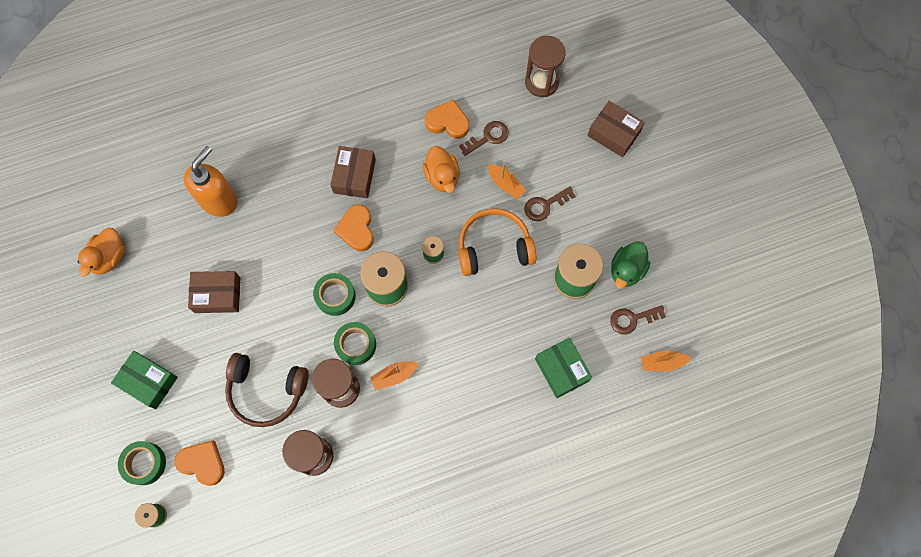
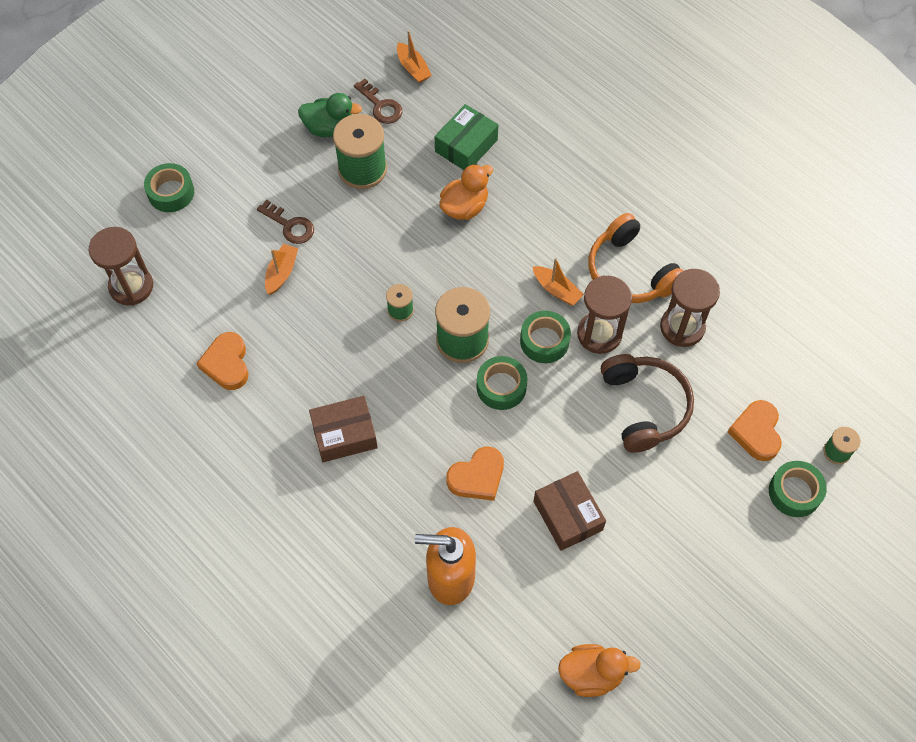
camera: 115 degrees left, 10 degrees down
green box [111,351,178,409] -> none
orange heart [333,204,374,252] -> orange heart moved to [446,447,504,501]
orange duck [423,146,460,193] -> orange duck moved to [439,164,493,220]
brown key [459,121,509,156] -> none
orange headphones [459,208,536,276] -> orange headphones moved to [588,213,683,303]
brown box [587,101,645,158] -> green tape [144,163,194,212]

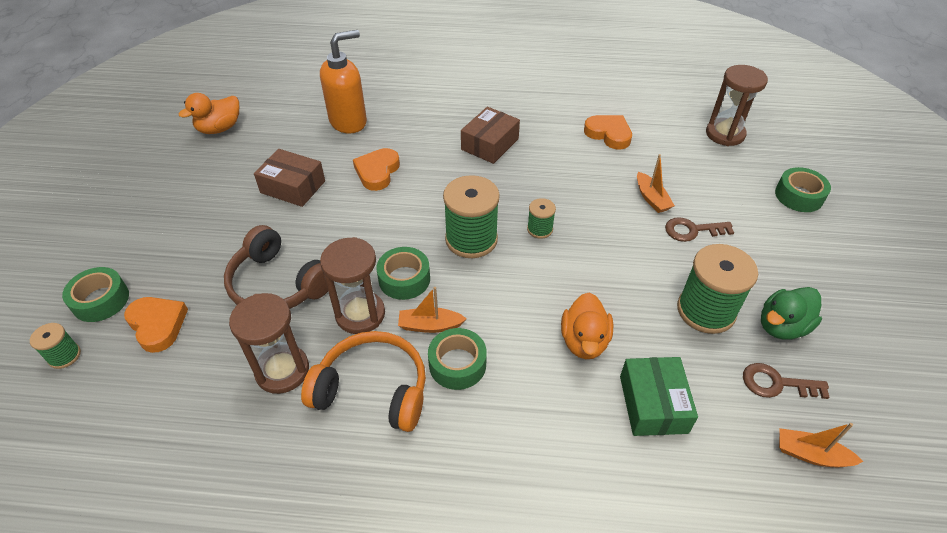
camera: 140 degrees right, 15 degrees down
green tape [477,356,528,410] -> green tape moved to [428,328,487,390]

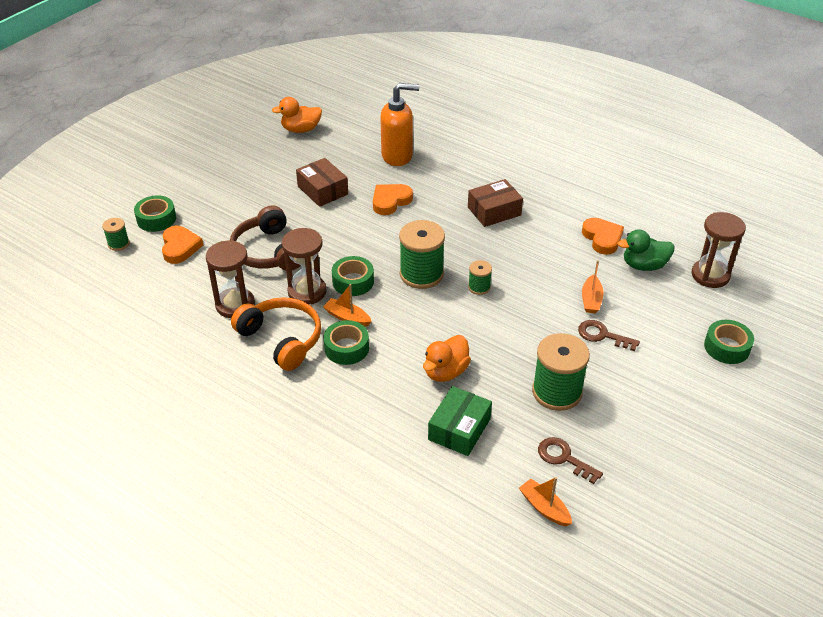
camera: 30 degrees right, 5 degrees down
green duck [761,287,822,340] -> green duck moved to [618,229,674,271]

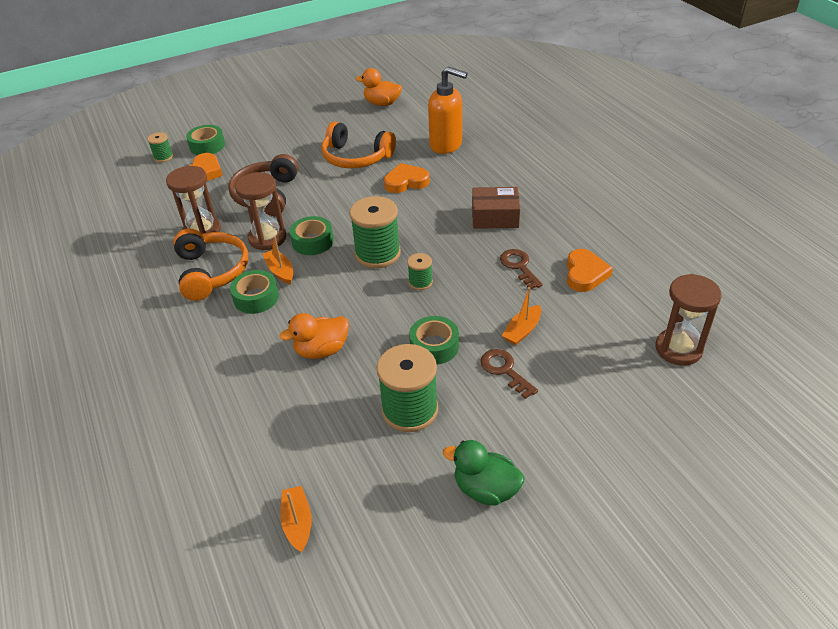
camera: 30 degrees right, 0 degrees up
brown box [296,158,348,207] -> orange headphones [321,121,396,168]
green box [428,386,492,456] -> none
brown key [538,437,603,484] -> brown key moved to [500,249,543,289]
green duck [618,229,674,271] -> green duck moved to [443,440,524,506]
green tape [704,320,754,364] -> green tape moved to [409,316,459,365]

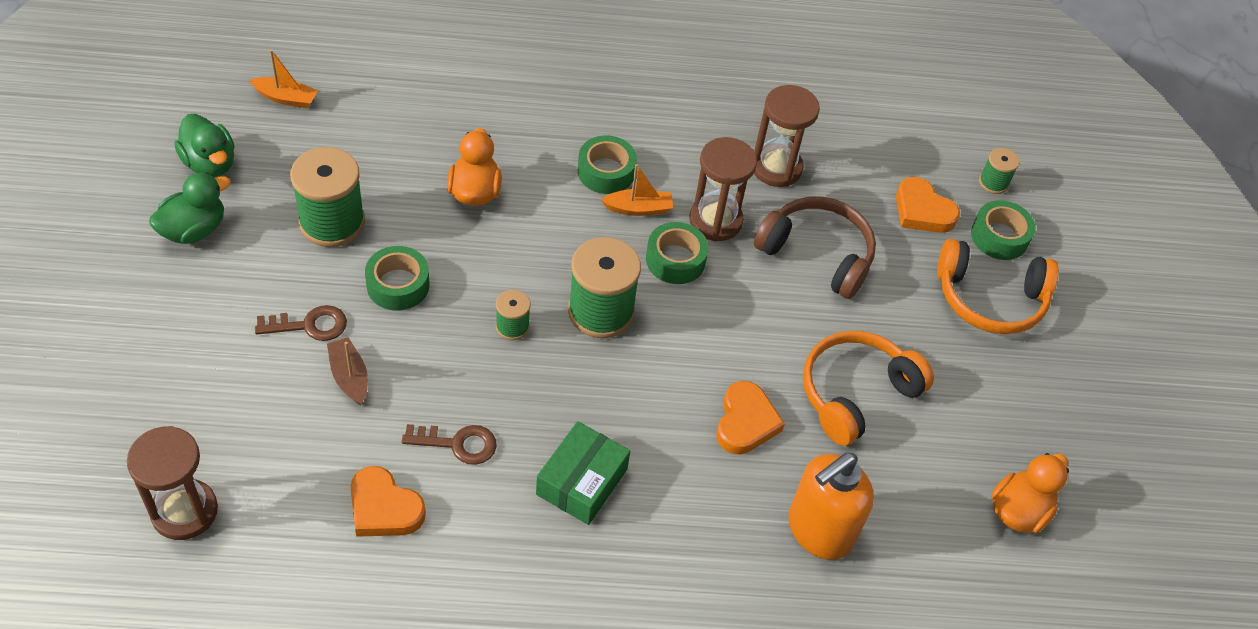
camera: 110 degrees right, 10 degrees up
orange headphones [173,229,248,301] -> orange headphones moved to [937,239,1059,334]
brown box [472,187,520,229] -> green box [536,421,630,525]
orange boat [502,287,541,346] -> brown boat [327,337,368,406]
none -> green duck [174,114,234,177]

